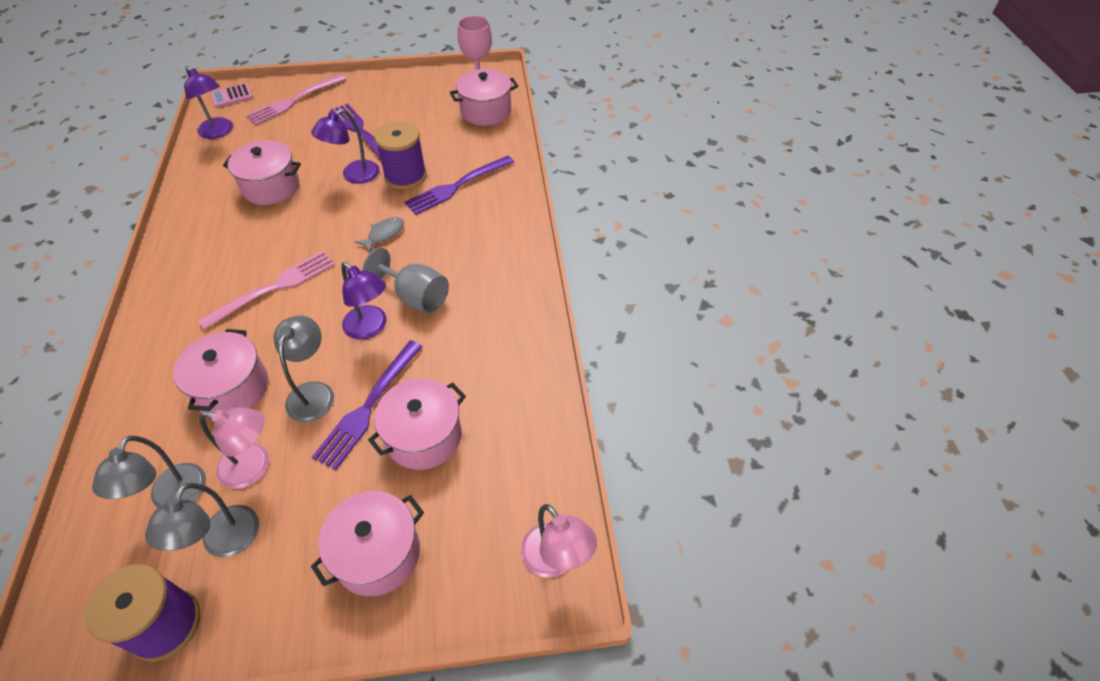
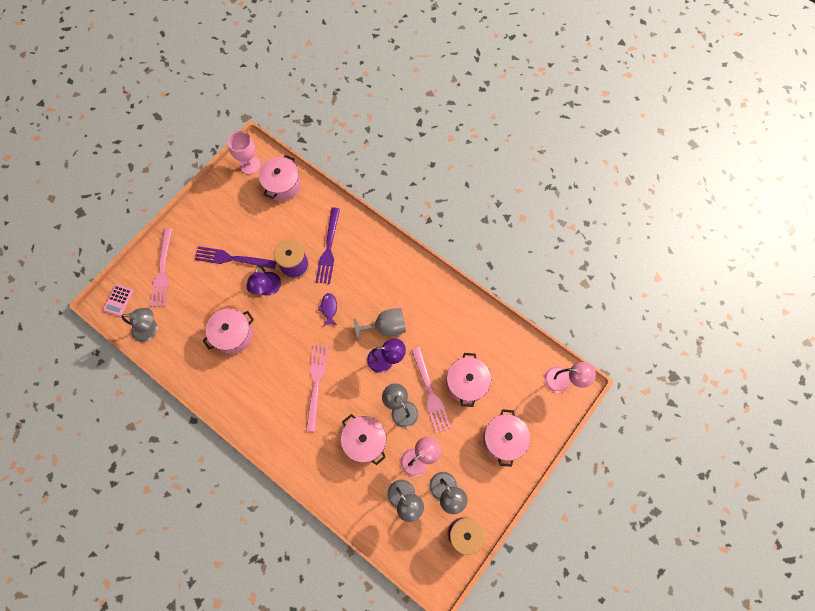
camera: 45 degrees left, 20 degrees up
purple lamp [184,66,233,139] -> grey lamp [121,308,157,342]
purple fork [312,340,423,470] -> pink fork [411,347,451,433]
grey fish [355,217,404,253] -> purple fish [318,293,337,326]

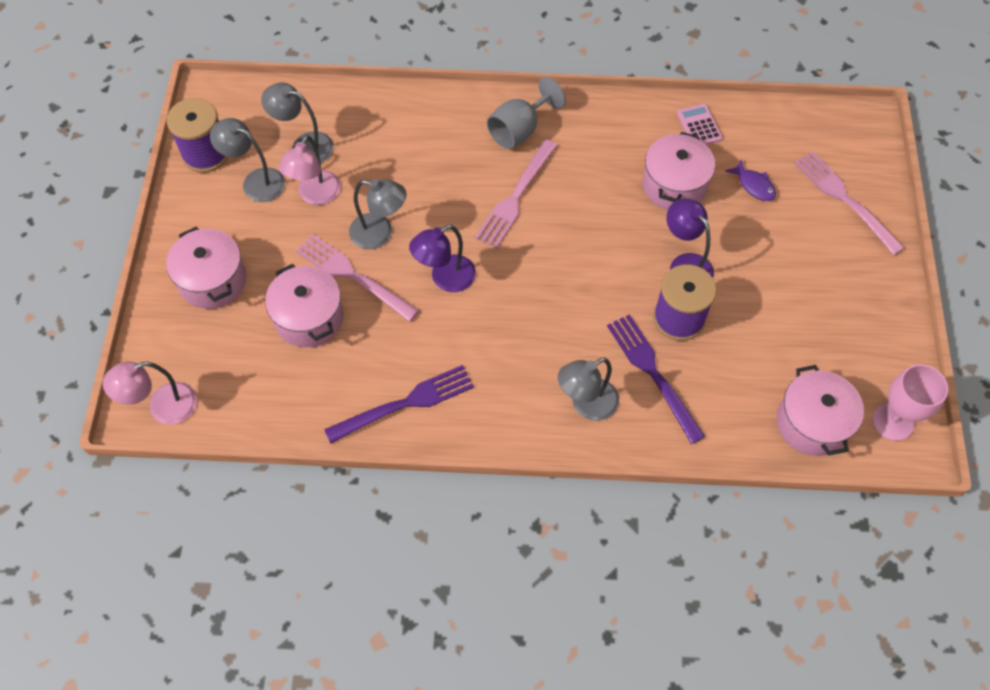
camera: 145 degrees right, 10 degrees down
pink calculator [103,284,134,316] -> pink calculator moved to [677,104,723,145]
grey lamp [121,308,157,342] -> grey lamp moved to [558,358,619,421]
purple fork [194,246,276,269] -> purple fork moved to [324,365,474,444]
pink fork [306,345,328,432] -> pink fork turned 60 degrees clockwise [475,139,557,248]
purple fish [318,293,337,326] -> purple fish moved to [725,159,776,201]
pink pot [341,414,386,465] -> none
grey goblet [354,308,406,341] -> grey goblet moved to [487,77,566,149]

